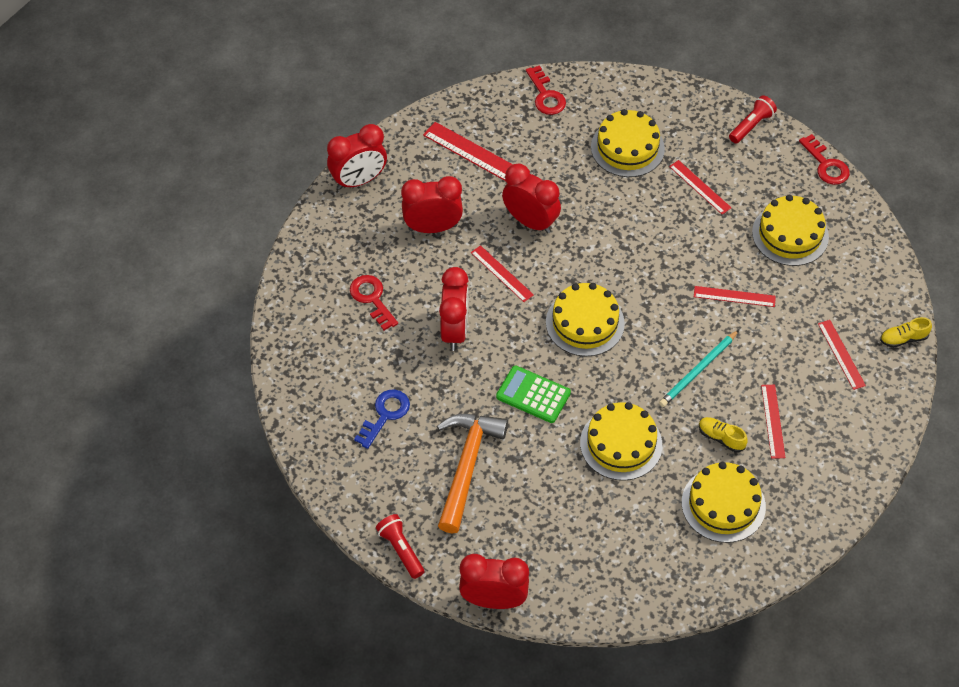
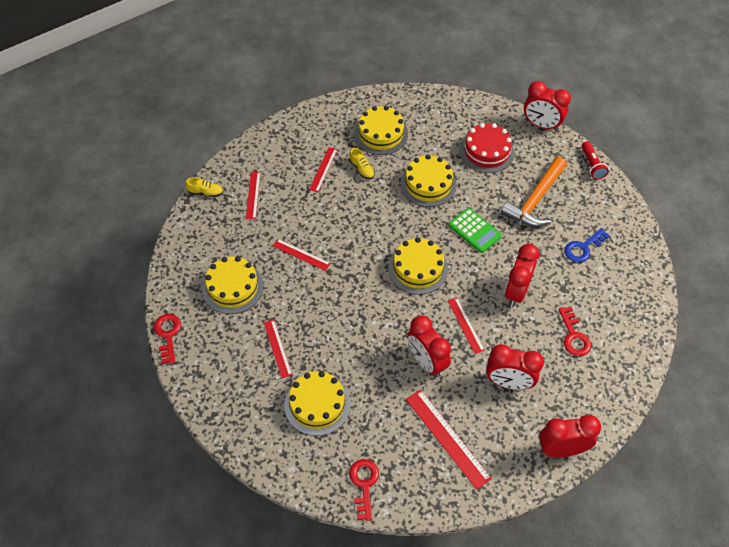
camera: 160 degrees left, 0 degrees up
turquoise pencil [659,330,739,407] -> none
red flashlight [729,95,777,144] -> none
none -> red cake [459,123,515,173]

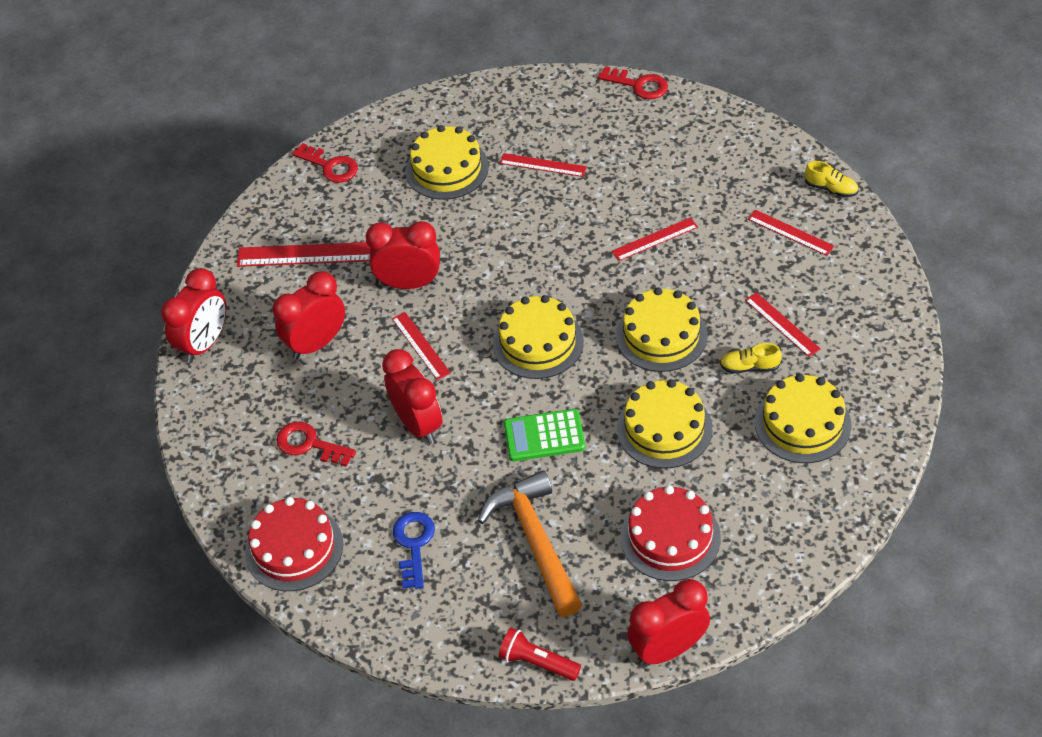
camera: 130 degrees right, 5 degrees down
yellow shoe [186,177,223,197] -> yellow shoe turned 105 degrees counterclockwise [805,161,858,197]
yellow cake [202,256,264,314] -> yellow cake moved to [616,287,708,372]
red ruler [448,298,485,354] -> red ruler turned 45 degrees clockwise [392,312,451,380]
none -> red cake [245,497,343,591]

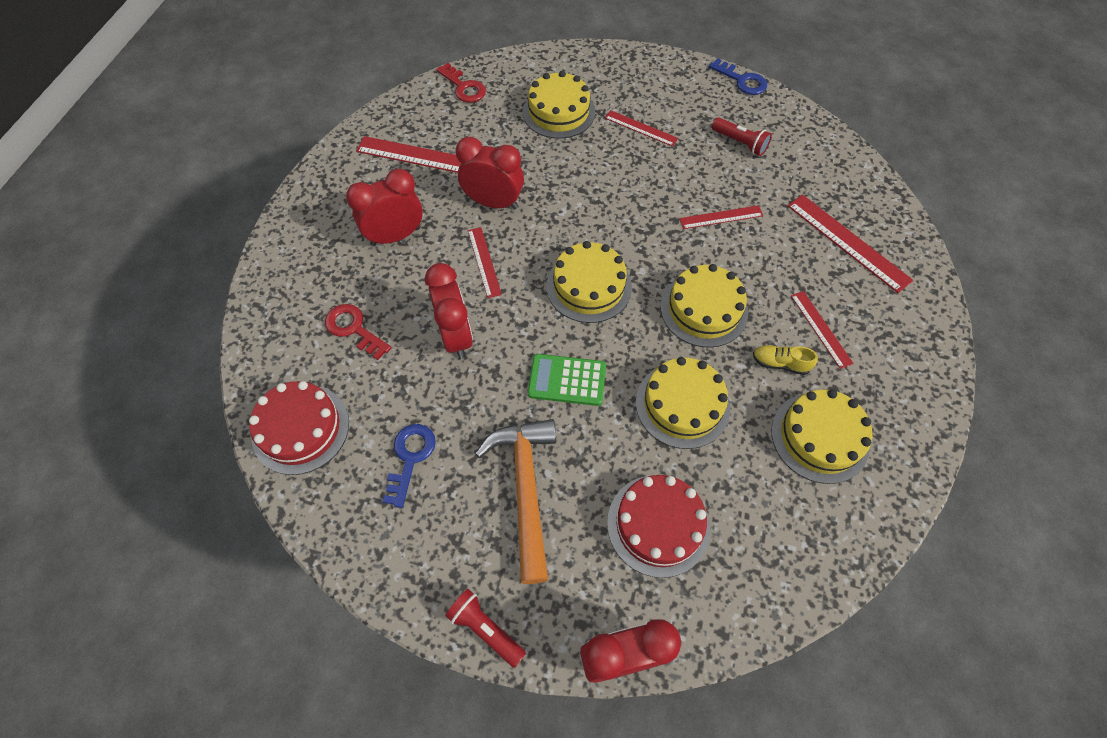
camera: 10 degrees right, 10 degrees up
red clock [161,268,226,363] -> none
red key [598,66,668,99] -> blue key [709,58,767,95]
red ruler [748,210,834,256] -> red ruler [787,194,913,293], size x1.64
yellow shoe [805,161,858,197] -> none
none -> red flashlight [712,118,772,156]

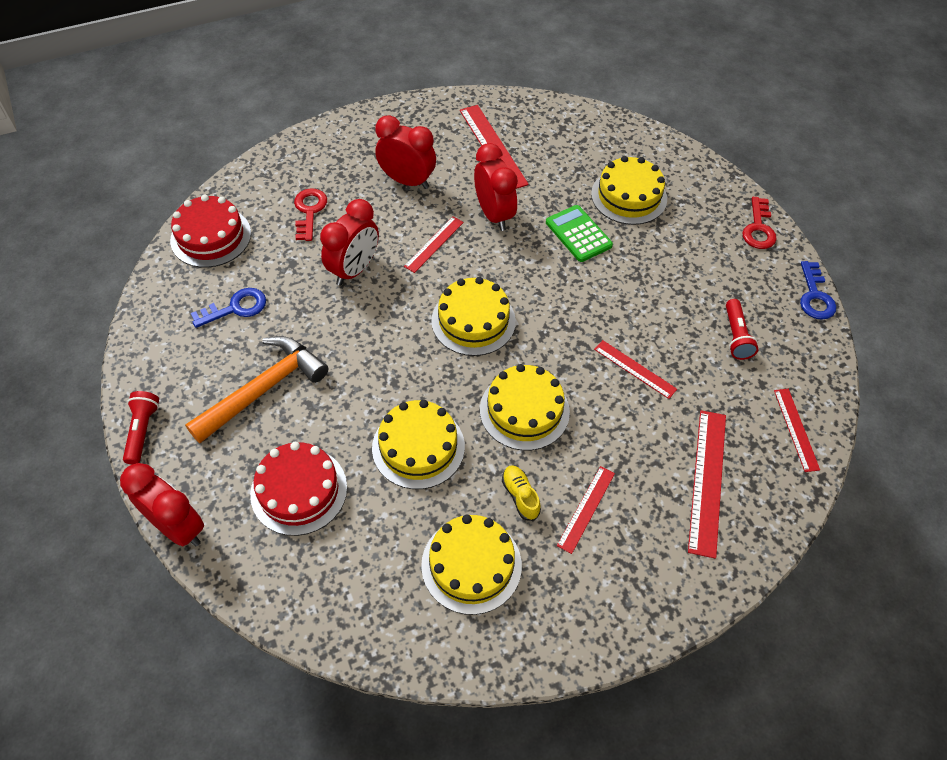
camera: 50 degrees right, 5 degrees down
red key [436,63,486,103] -> red key moved to [742,197,777,249]
green calculator [528,354,606,406] -> green calculator moved to [546,205,613,262]
red ruler [604,110,678,147] -> red ruler moved to [774,389,820,472]

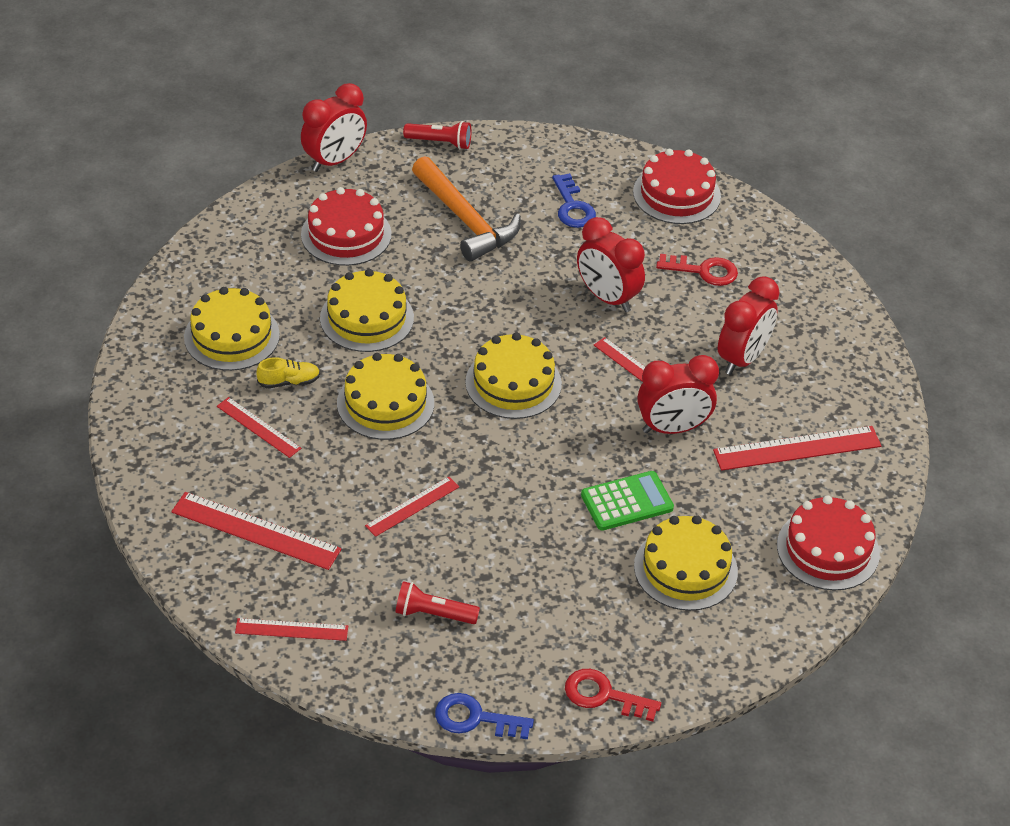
camera: 100 degrees right, 10 degrees down
none -> red cake [777,495,880,591]

